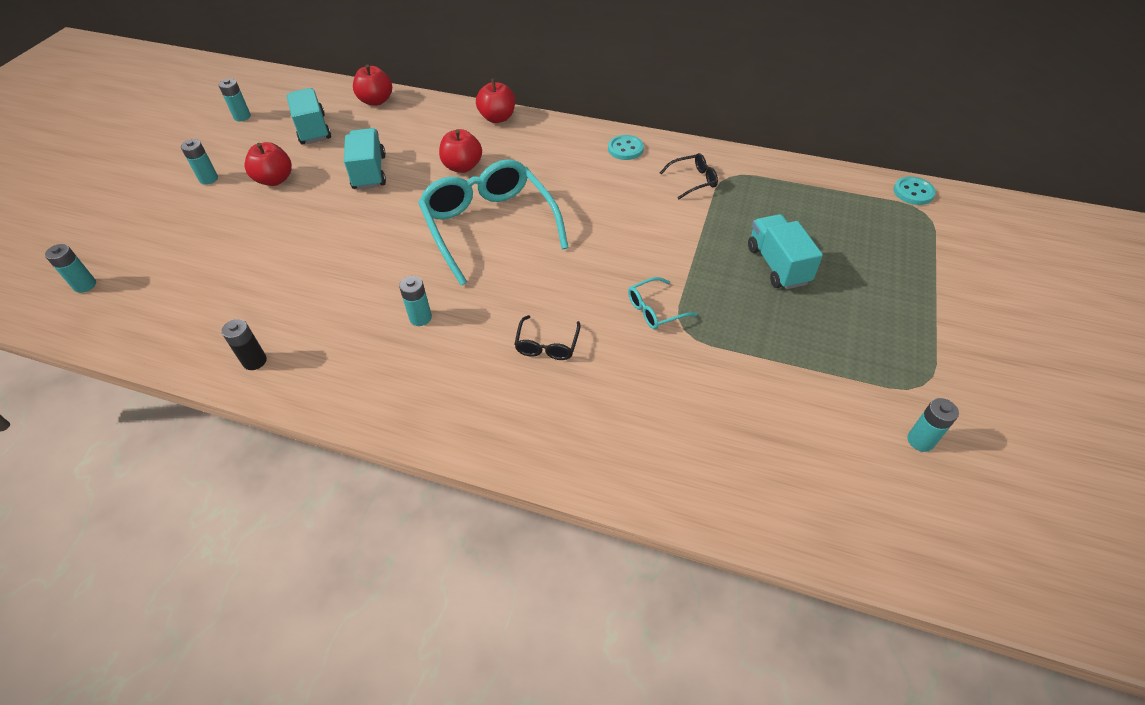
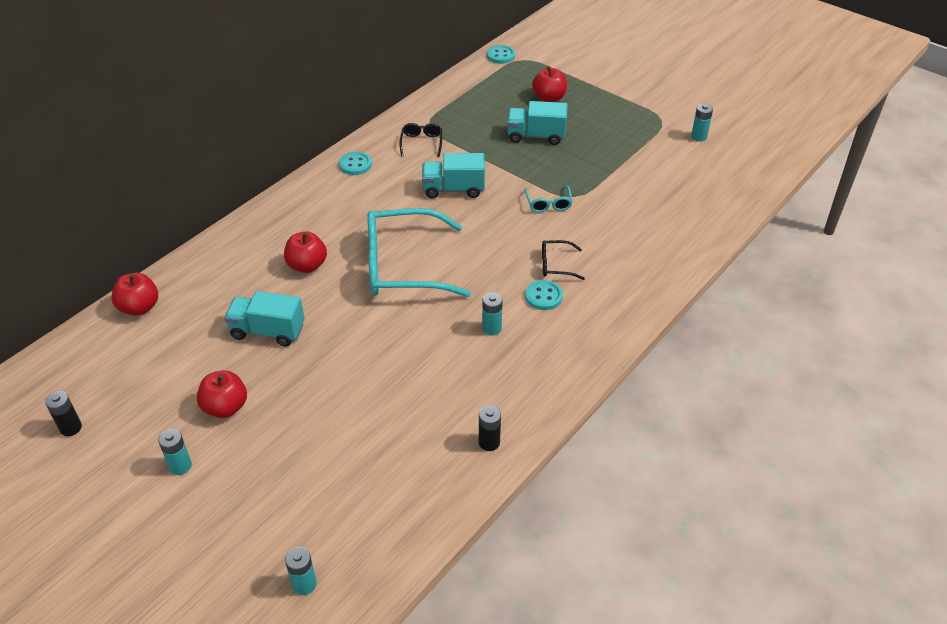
camera: 70 degrees left, 5 degrees down
turquoise battery [218,79,251,122] -> black battery [45,391,82,436]
turquoise truck [287,88,331,145] -> turquoise truck moved to [422,153,485,198]
red apple [476,79,515,123] -> red apple moved to [532,66,567,102]
black glasses [514,315,581,360] -> black glasses turned 150 degrees clockwise [542,240,585,280]
none -> turquoise button [525,280,563,310]

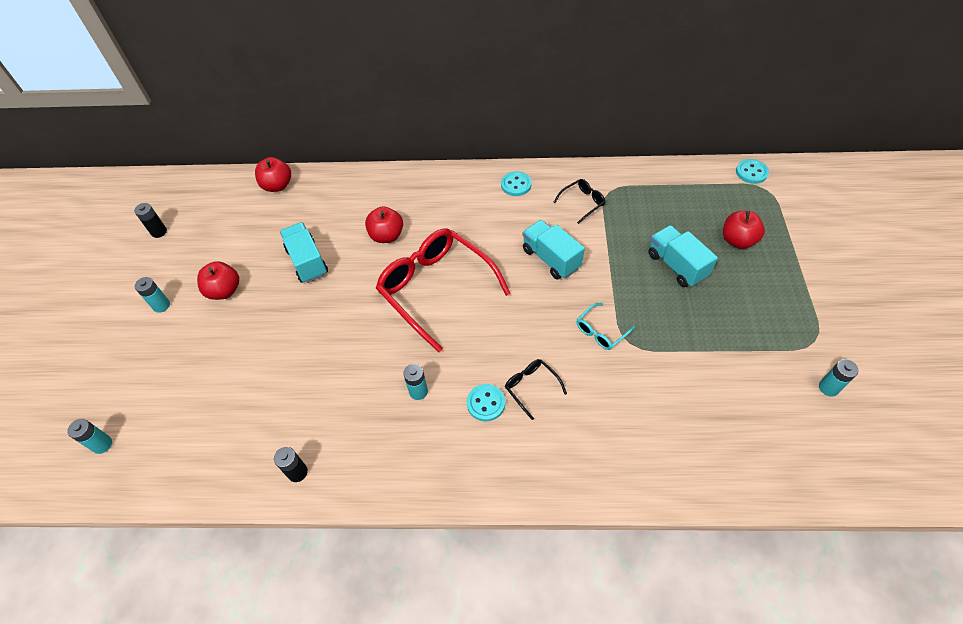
camera: 55 degrees right, 10 degrees up
turquoise glasses [367,208,471,297] -> red glasses [376,228,511,353]

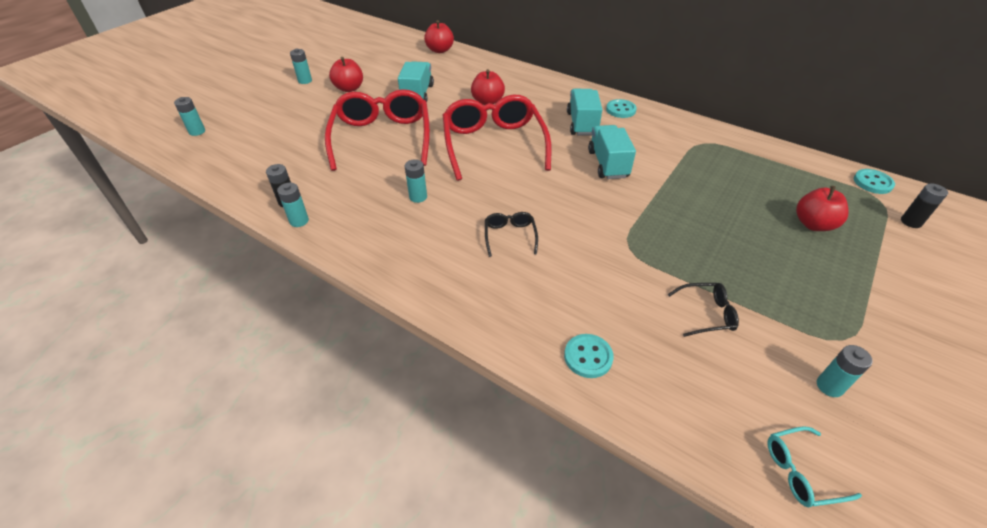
camera: 30 degrees right, 10 degrees down
black battery [134,203,167,238] -> black battery moved to [901,183,948,228]
turquoise button [467,384,505,421] -> turquoise button moved to [564,334,614,378]
black glasses [554,179,605,224] -> black glasses moved to [668,283,739,337]
turquoise glasses [577,303,635,350] -> turquoise glasses moved to [768,426,862,507]
turquoise truck [648,225,718,287] -> turquoise truck moved to [567,89,602,135]
none -> turquoise battery [277,183,309,227]
none -> red glasses [325,89,430,171]

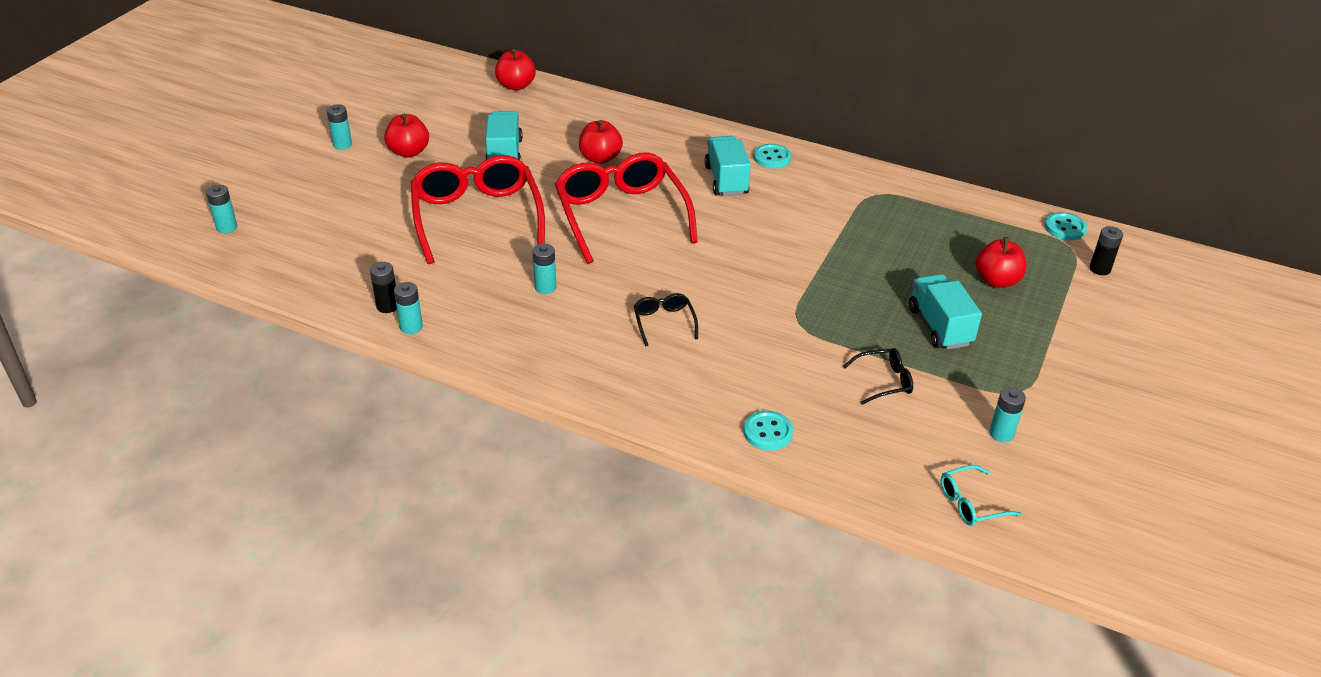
camera: 10 degrees left, 5 degrees down
turquoise truck [588,125,636,179] -> turquoise truck moved to [909,274,982,349]

